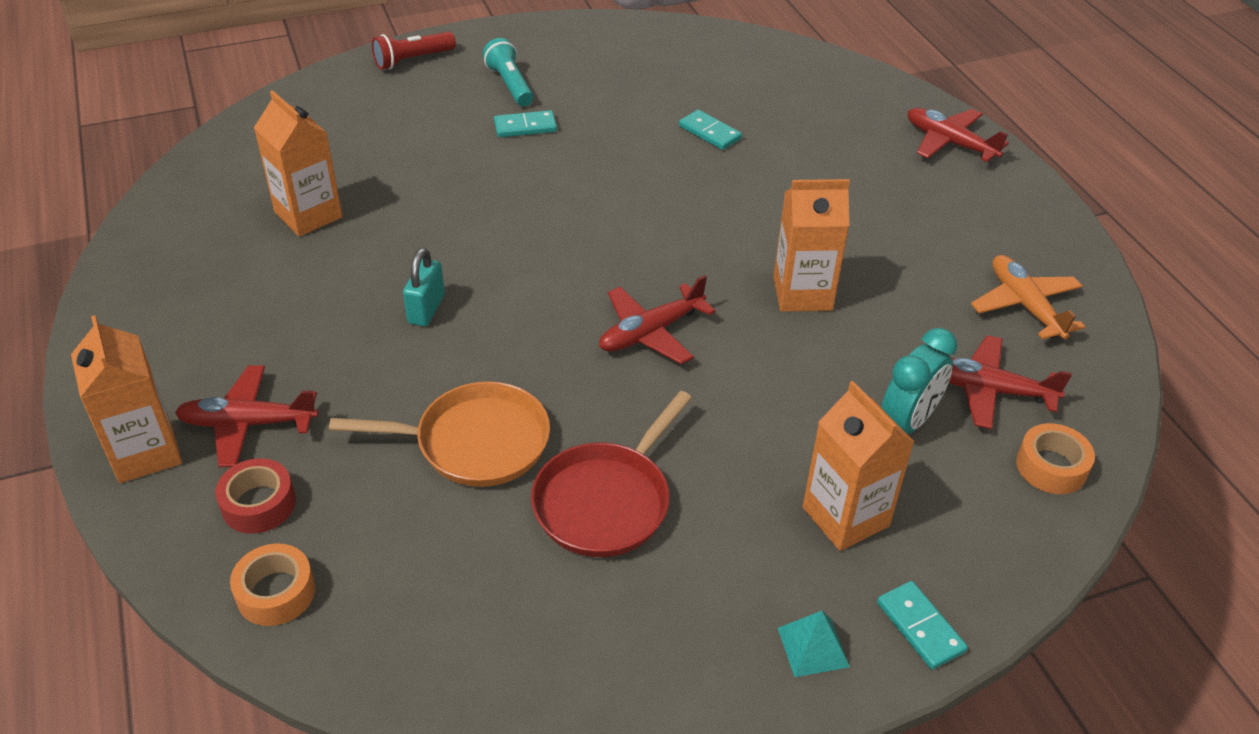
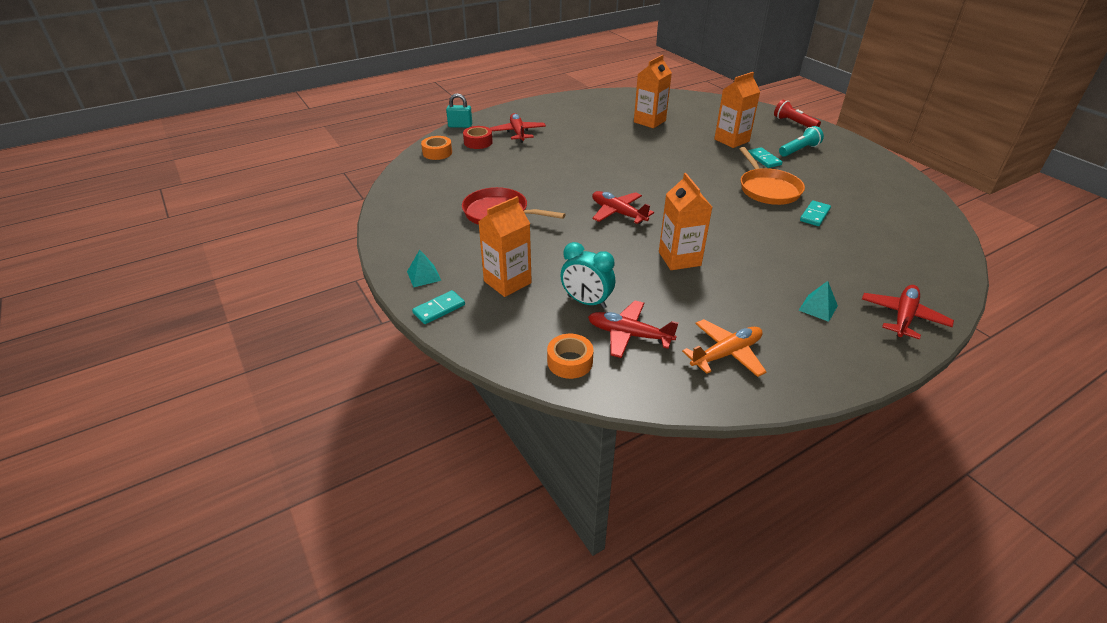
camera: 80 degrees right, 5 degrees down
orange carton [71,315,182,483] -> orange carton moved to [714,72,760,148]
orange pan [329,381,550,487] -> orange pan moved to [739,147,805,205]
turquoise padlock [403,248,445,326] -> turquoise padlock moved to [446,93,472,128]
red plane [949,335,1072,429] -> red plane turned 75 degrees counterclockwise [588,300,678,358]
none -> turquoise pyramid [799,281,838,322]

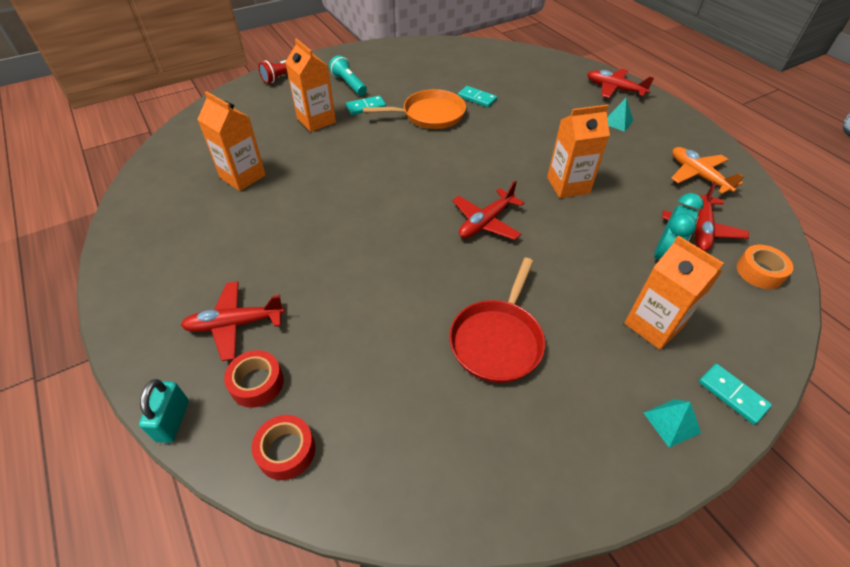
camera: 90 degrees left, 10 degrees up
orange tape [421,136,452,160] -> red tape [252,415,315,480]

